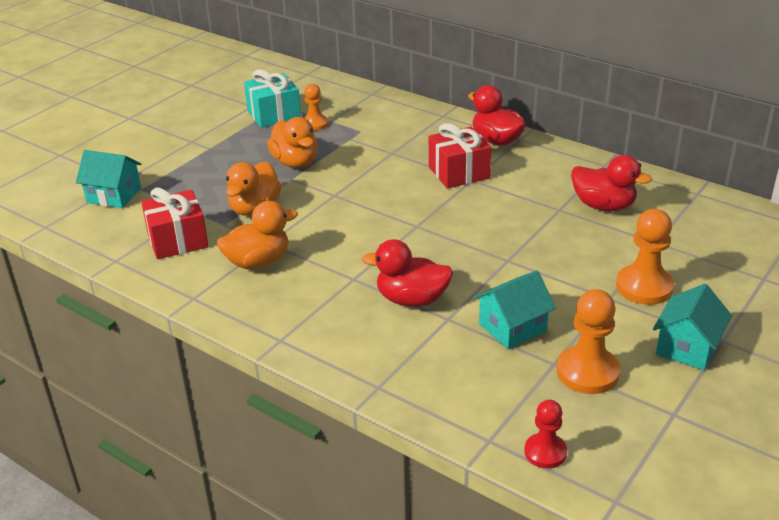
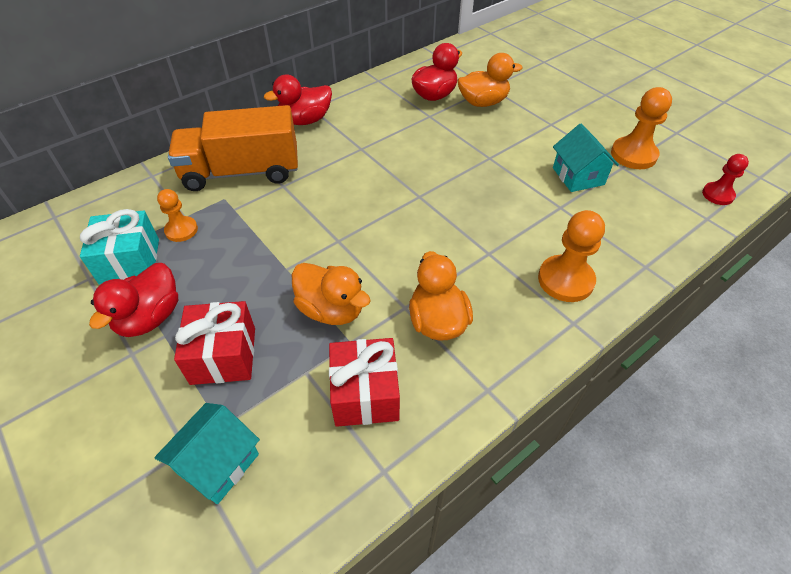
camera: 75 degrees left, 15 degrees up
orange duck [267,117,318,168] -> orange duck moved to [457,53,522,107]
red duck [362,239,453,307] -> red duck moved to [89,263,178,337]
red gift [429,123,491,189] -> red gift moved to [174,301,255,385]
orange pawn [616,209,674,305] -> orange pawn moved to [538,210,605,302]
turquoise house [653,284,732,370] -> none
none -> orange truck [168,105,298,191]

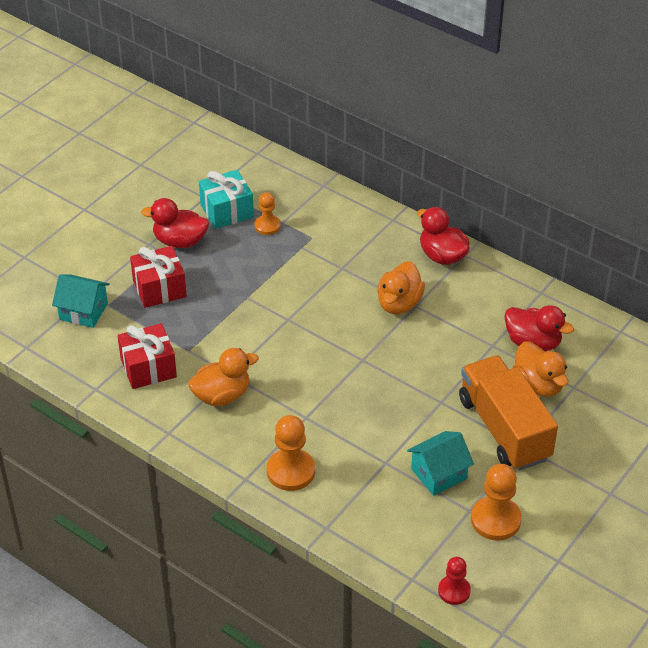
camera: 75 degrees right, 5 degrees down
orange truck [168,105,298,191] -> orange truck moved to [459,356,558,471]
orange duck [292,263,371,325] -> orange duck moved to [377,261,425,315]

